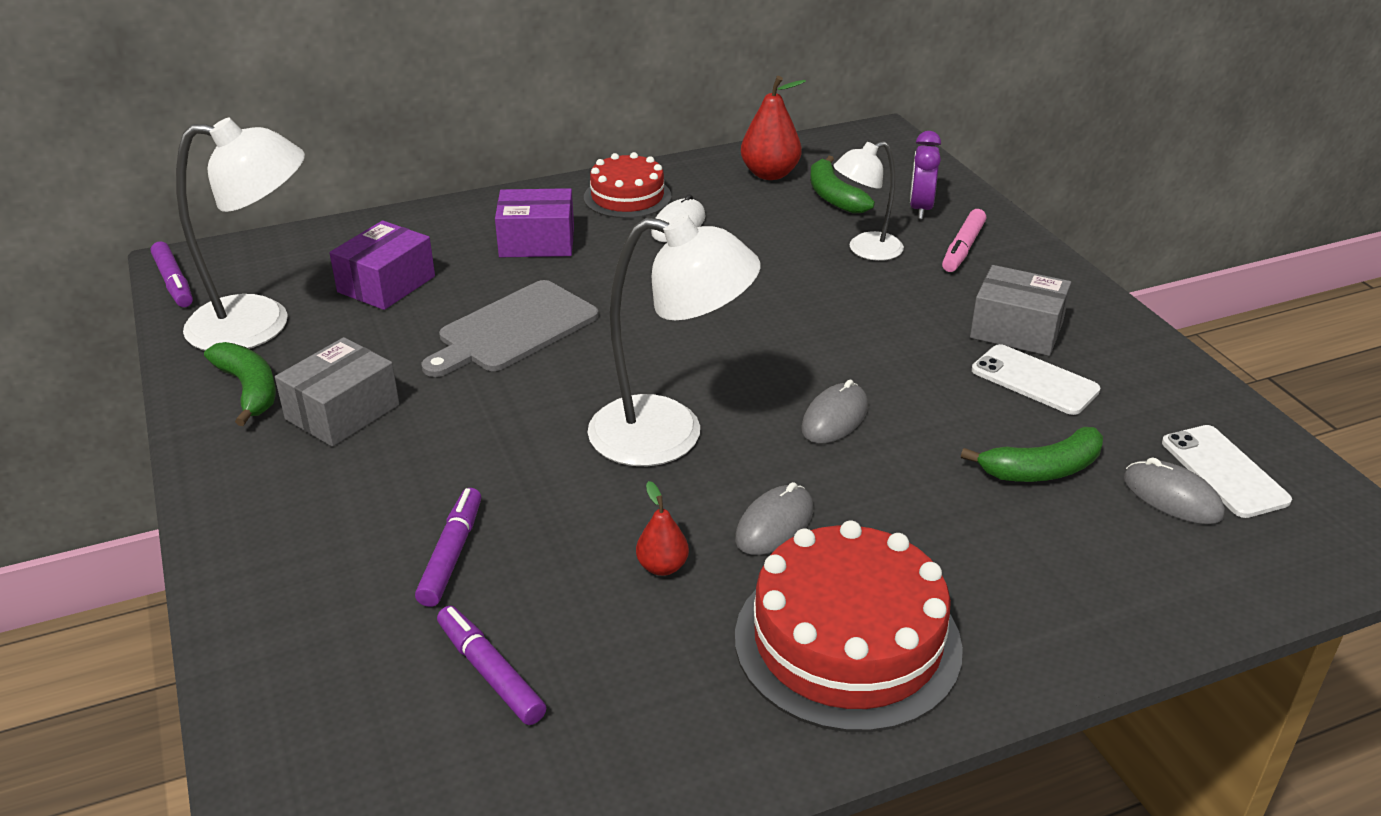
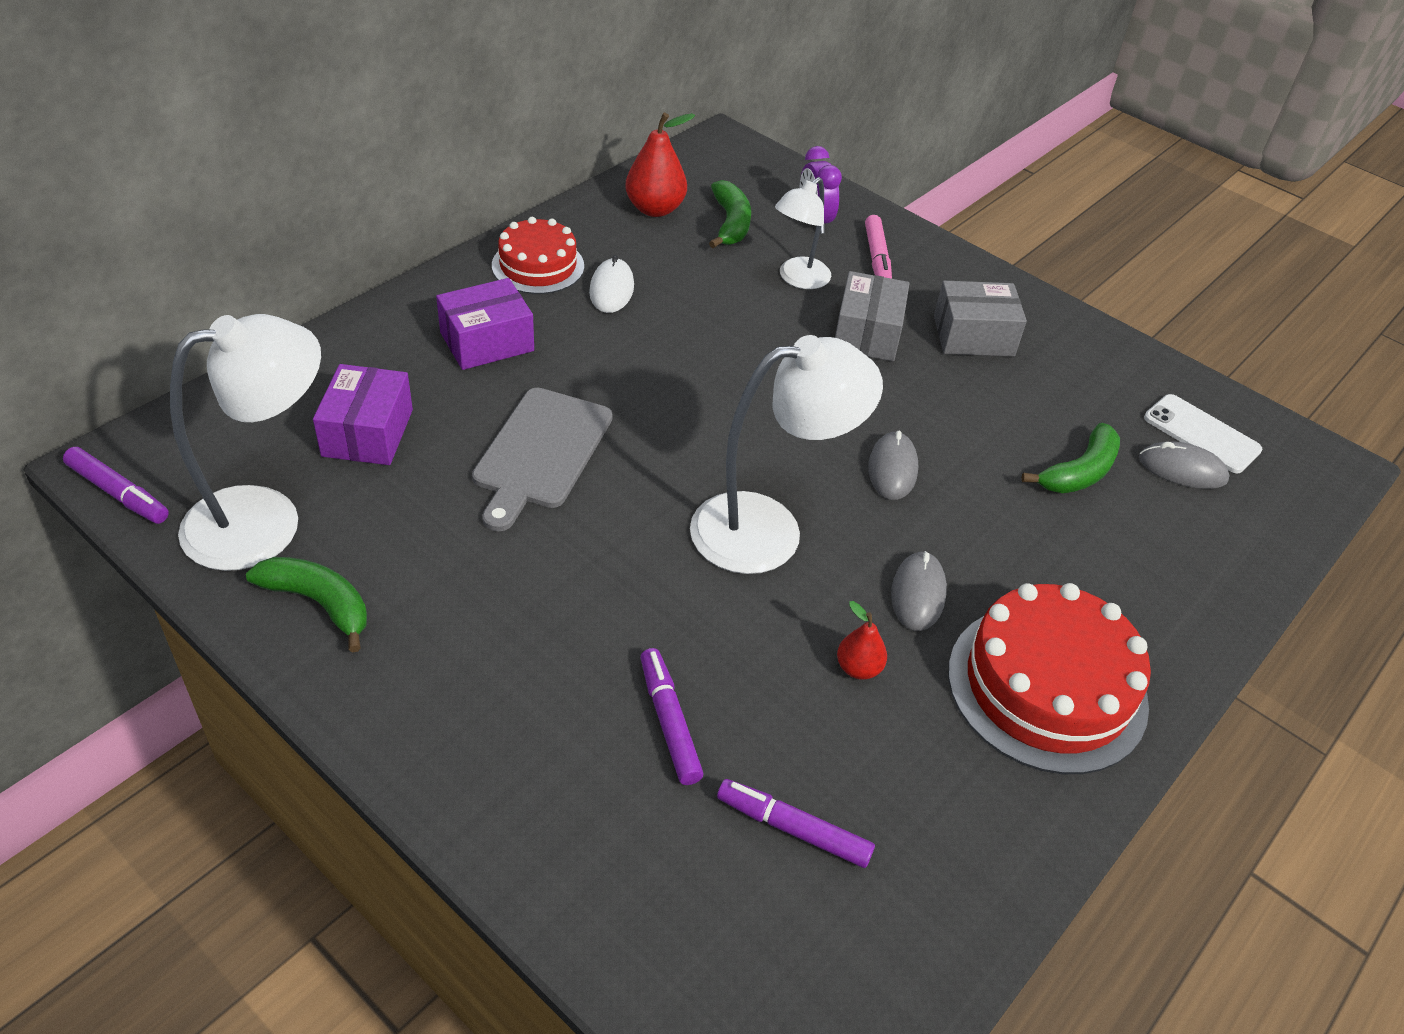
camera: 30 degrees left, 10 degrees up
grey box [275,337,399,447] -> grey box moved to [835,271,910,361]
green banana [810,156,875,214] -> green banana turned 135 degrees counterclockwise [709,180,751,248]
white phone [972,344,1100,415] -> none

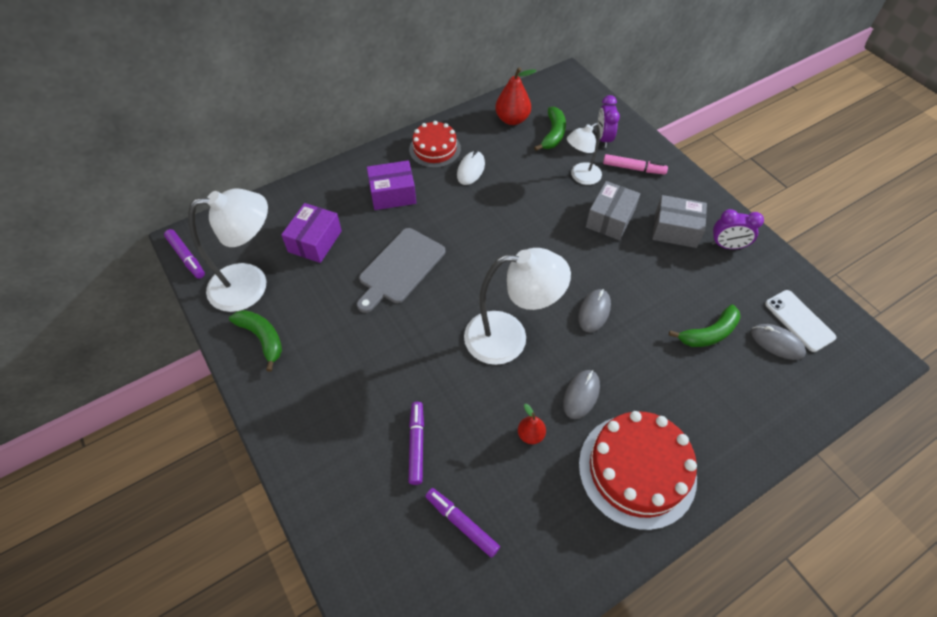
camera: 20 degrees right, 10 degrees up
pink marker [865,215,892,279] -> pink marker turned 90 degrees counterclockwise [603,154,668,175]
none -> purple clock [712,209,764,249]

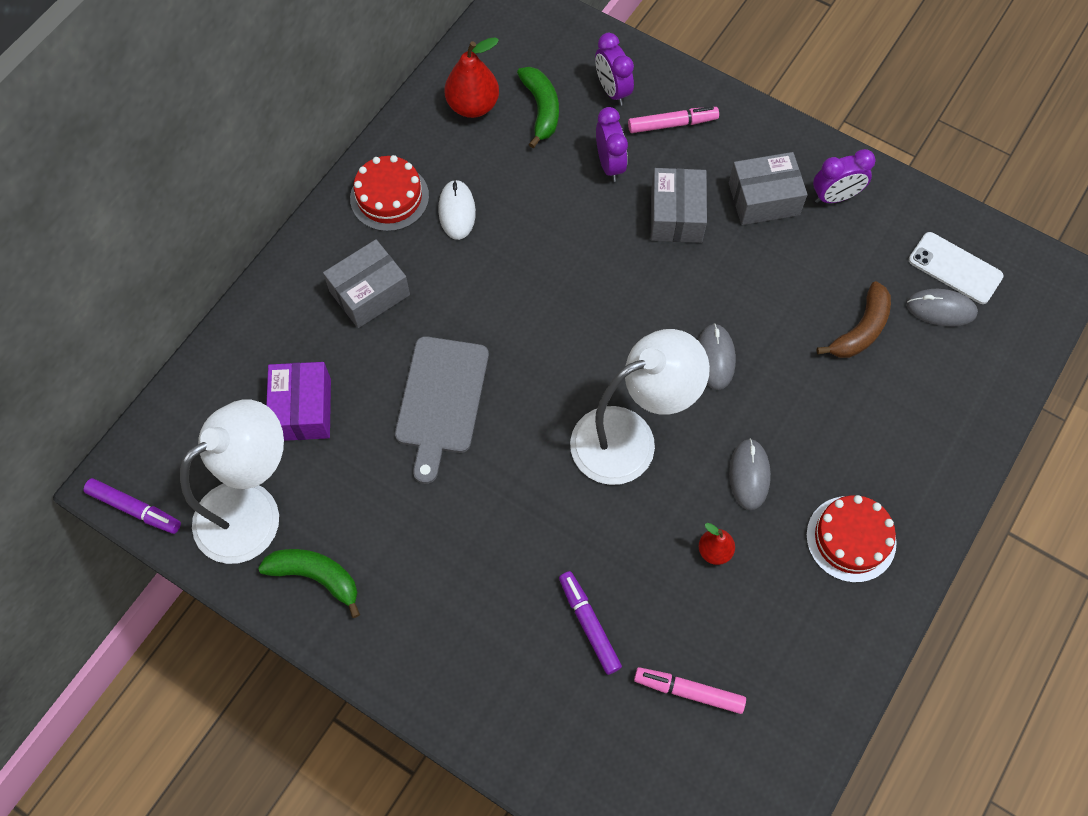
camera: 25 degrees left, 10 degrees up
purple box [367,160,416,210] -> grey box [323,239,410,328]
purple marker [425,488,500,558] -> pink marker [634,667,746,714]
white lamp [567,123,602,185] -> purple clock [596,107,628,182]
red cake [579,411,697,530] -> red cake [806,495,897,583], size x0.62
green banana [669,305,740,347] -> brown banana [817,281,891,358]

